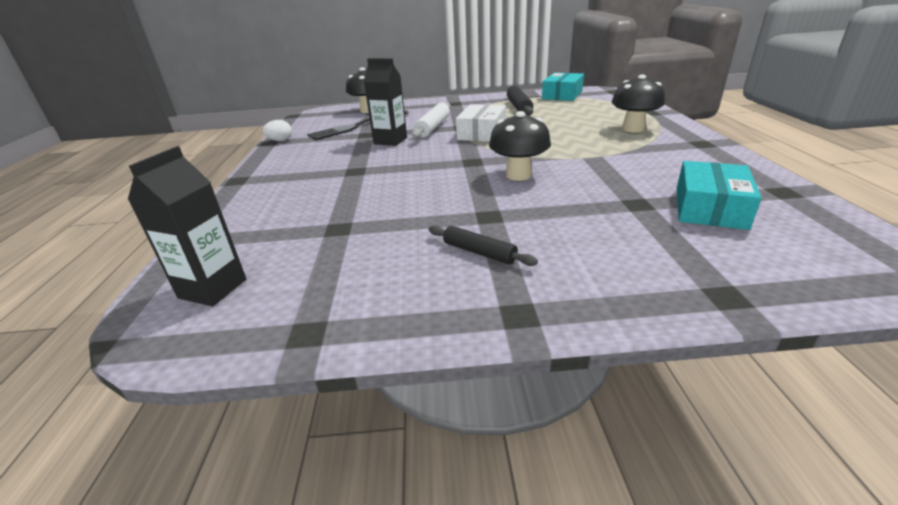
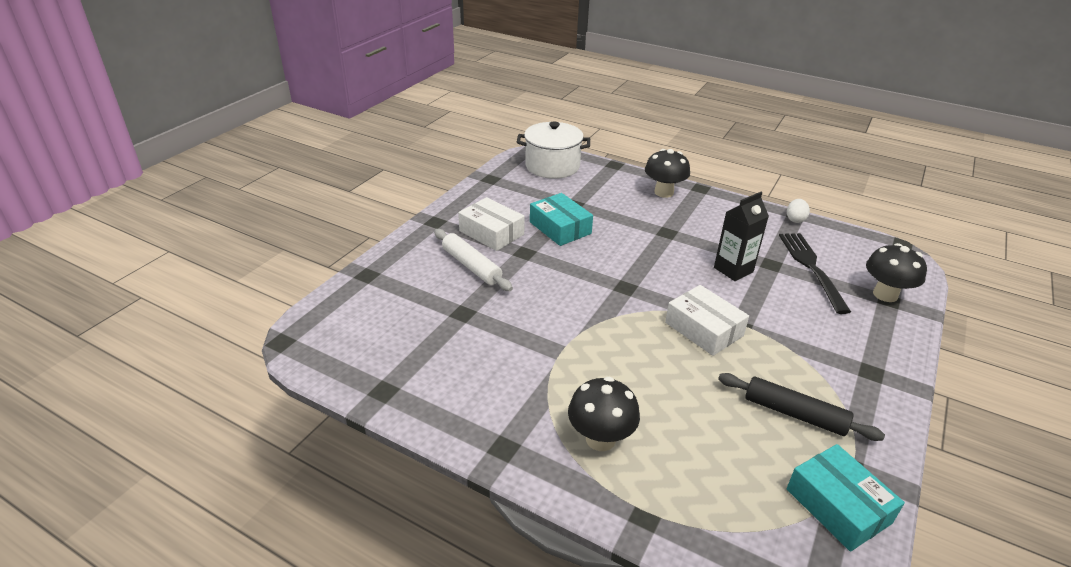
camera: 120 degrees right, 5 degrees up
black carton [128,146,246,306] -> white pot [517,122,590,179]
white rolling pin [412,102,451,139] -> white rolling pin moved to [434,229,513,291]
black rolling pin [429,225,538,266] -> white box [458,197,525,251]
black mushroom [489,111,551,181] -> black mushroom moved to [645,149,690,198]
turquoise box [676,161,762,230] -> turquoise box moved to [530,193,593,246]

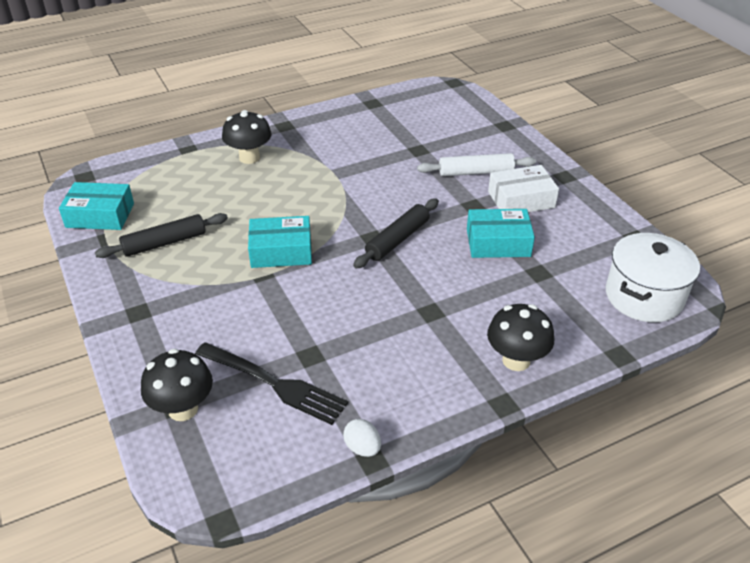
camera: 125 degrees right, 5 degrees up
white box [665,285,749,356] -> turquoise box [248,216,312,268]
black carton [714,192,769,281] -> none
none -> black rolling pin [353,198,439,268]

